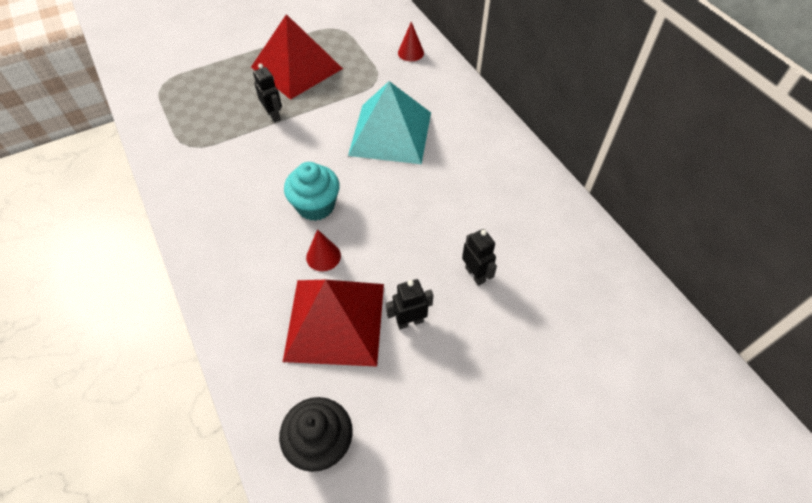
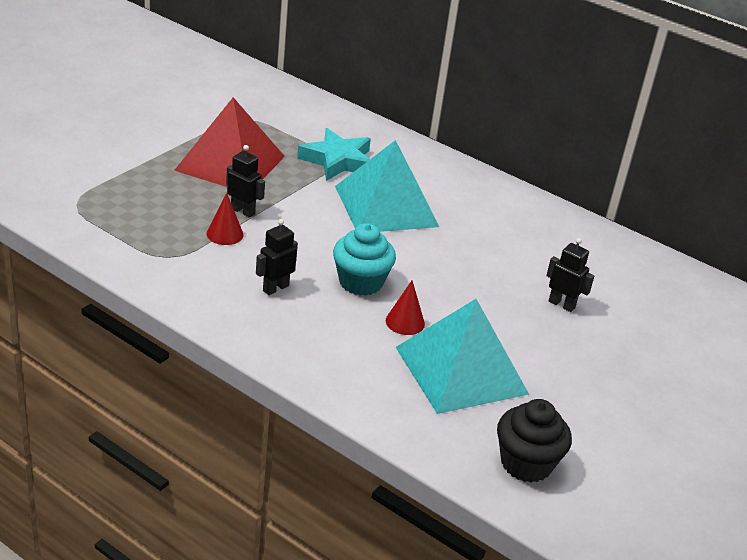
camera: 30 degrees left, 20 degrees down
red pyramid [283,280,384,367] -> turquoise pyramid [396,299,529,414]
black robot [386,279,433,329] -> black robot moved to [256,219,298,295]
red cone [398,22,424,61] -> red cone moved to [207,193,244,245]
none -> turquoise star [297,128,371,181]

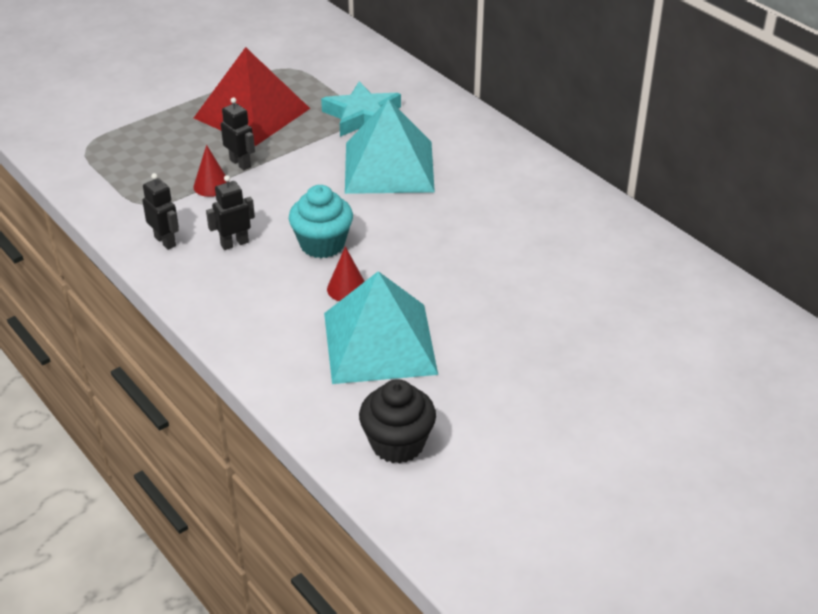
camera: 20 degrees right, 5 degrees up
black robot [546,238,594,312] -> black robot moved to [142,173,179,250]

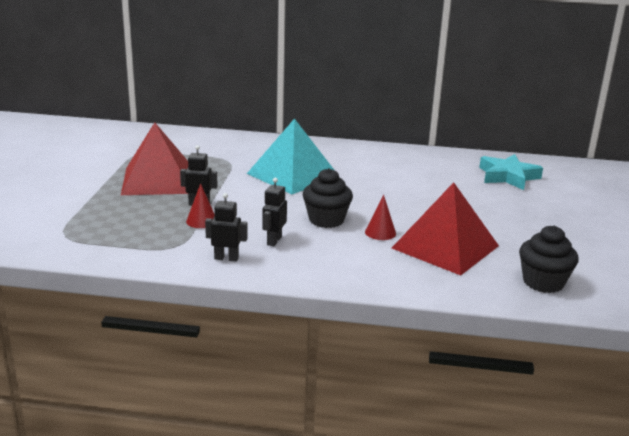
camera: 45 degrees left, 15 degrees down
turquoise cupcake [289,185,353,258] -> black cupcake [303,168,353,228]
turquoise star [321,81,401,137] -> turquoise star moved to [479,154,543,190]
turquoise pyramid [324,271,438,384] -> red pyramid [392,182,499,275]

